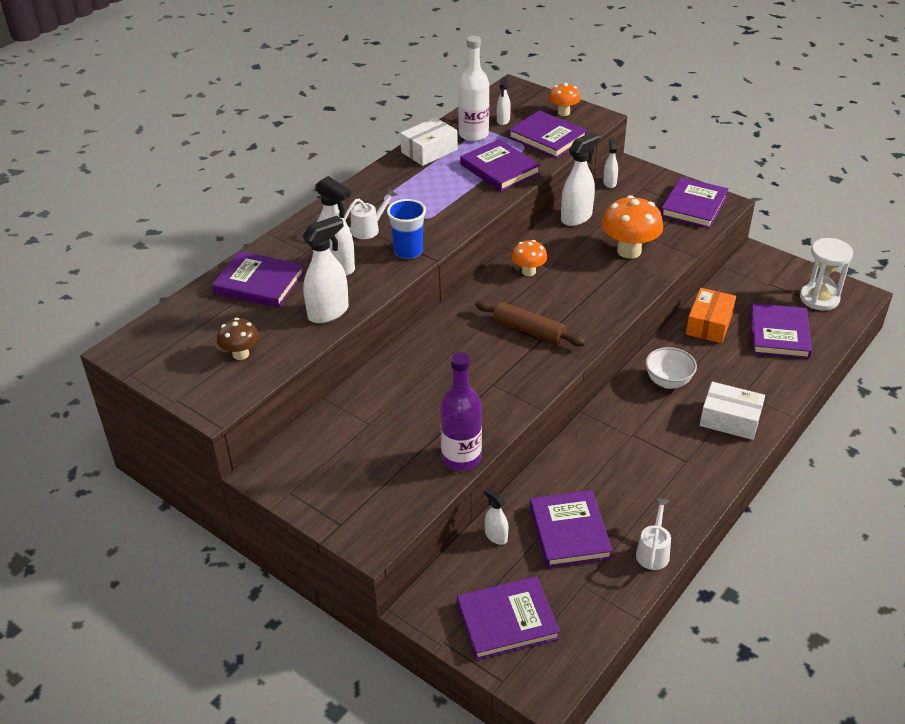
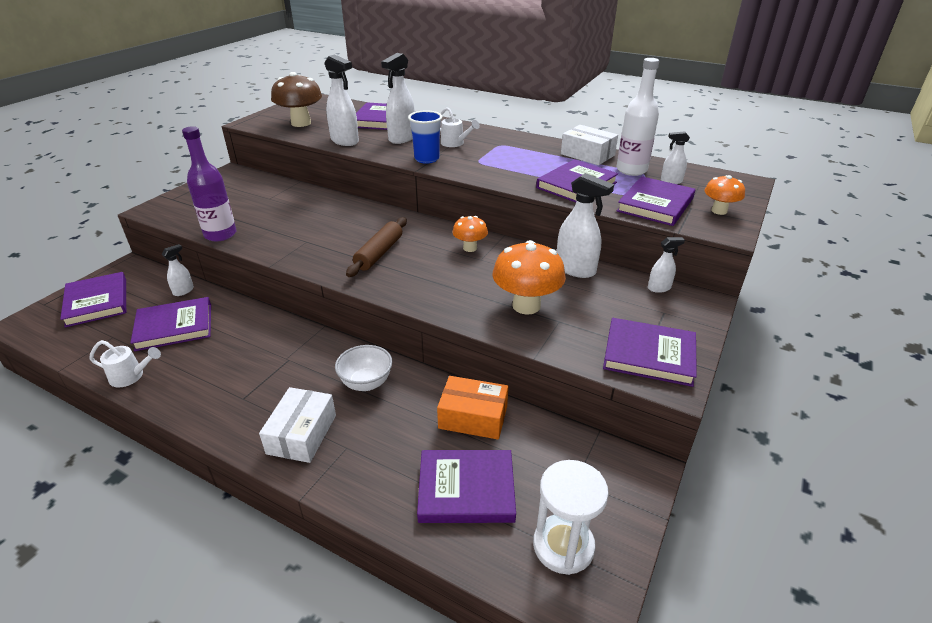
camera: 80 degrees right, 5 degrees down
brown mushroom [217,318,259,360] -> brown mushroom [271,72,322,127], size x1.74

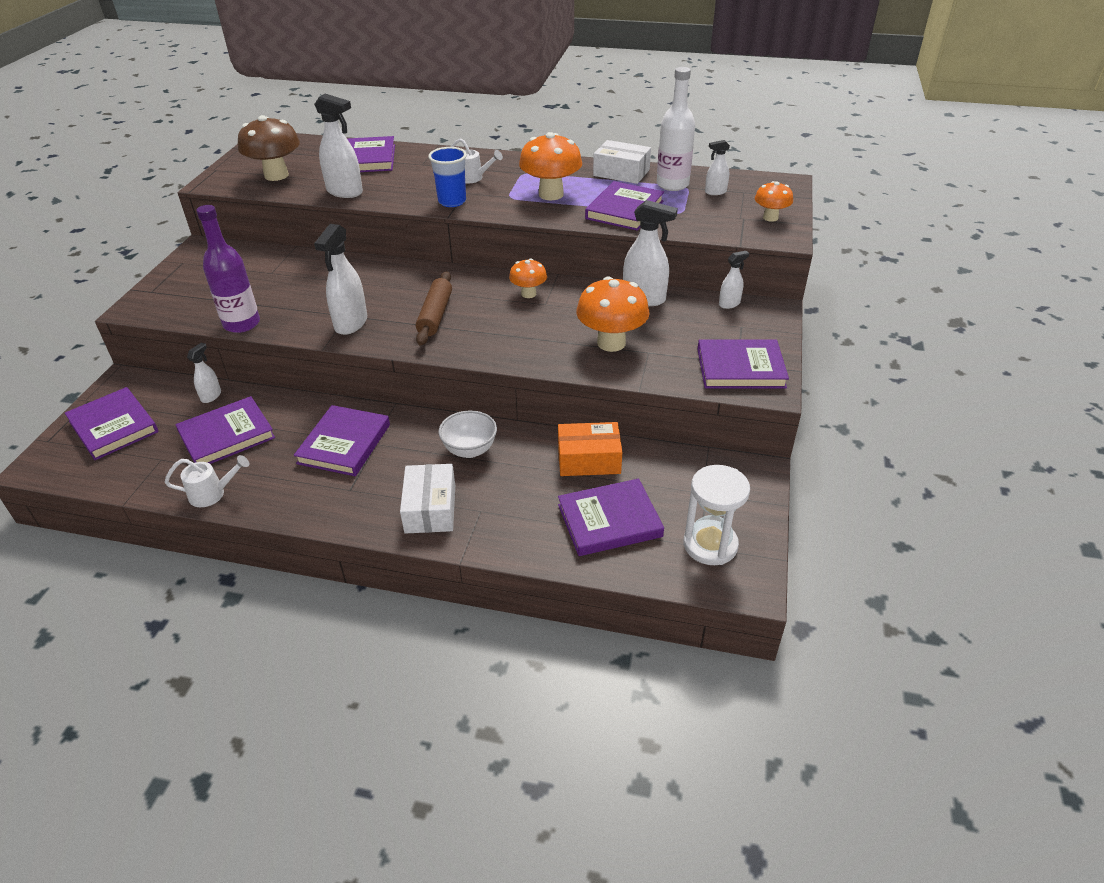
camera: 15 degrees left, 5 degrees up
white spray bottle [381,53,415,144] -> white spray bottle moved to [314,224,367,335]
purple book [617,176,695,226] -> purple book moved to [294,405,390,476]
none -> orange mushroom [519,132,582,200]

